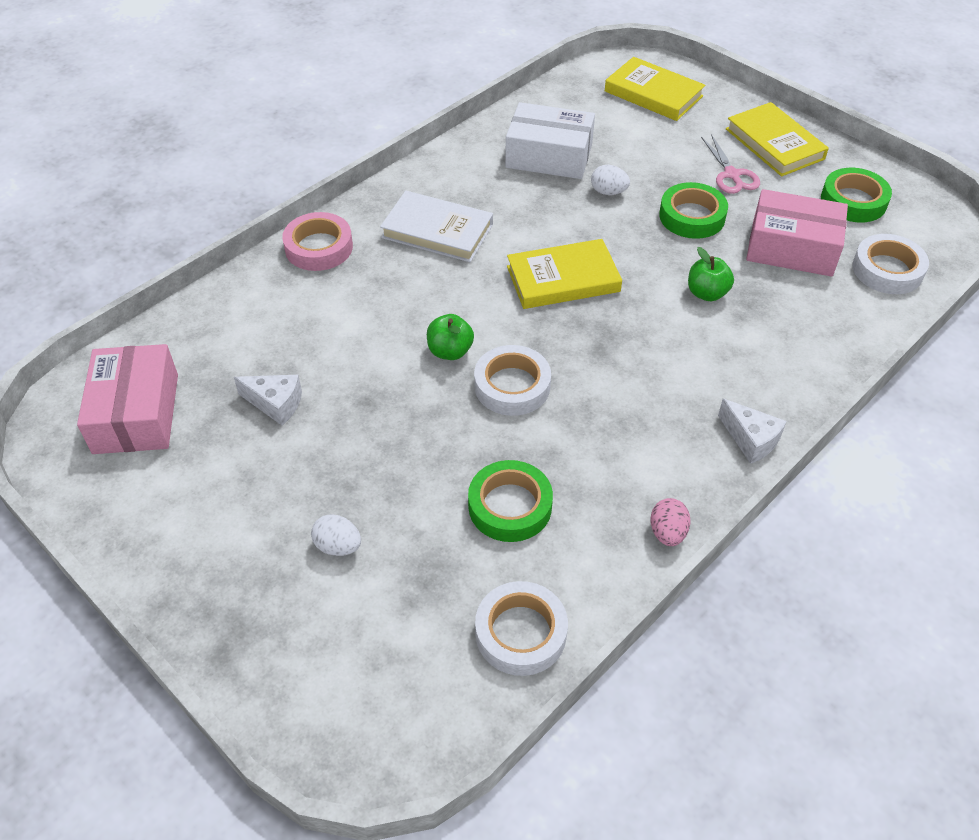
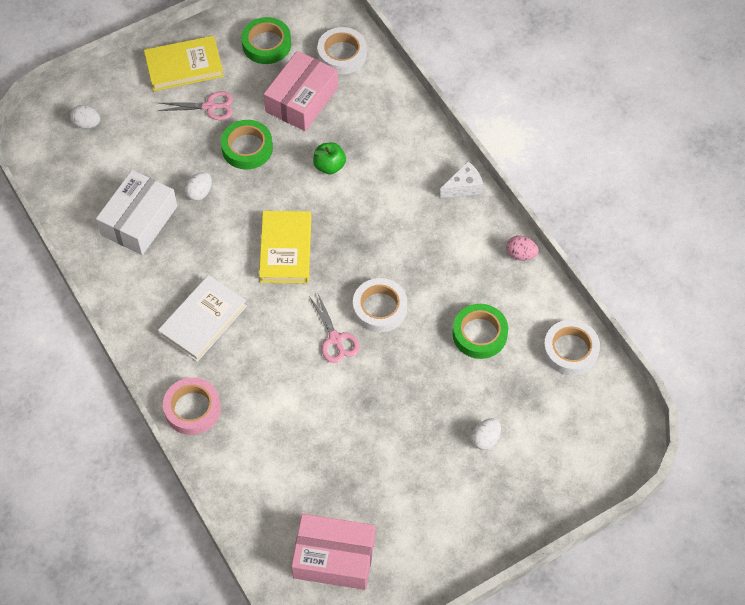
camera: 75 degrees left, 10 degrees up
white cheese [234,375,302,426] -> none
green apple [427,314,474,360] -> pink scissors [309,294,359,363]
yellow book [605,57,705,121] -> white egg [70,105,100,129]

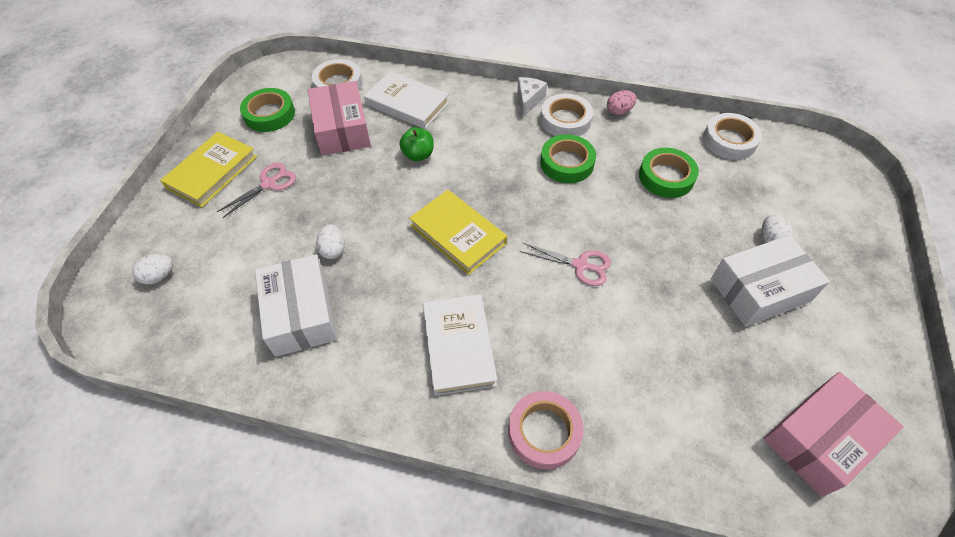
camera: 45 degrees left, 5 degrees down
green tape [221,120,273,169] -> green tape moved to [540,134,596,183]
white tape [353,278,407,333] -> white tape moved to [541,93,593,136]
none -> white book [364,71,449,129]
none -> white box [711,235,830,327]

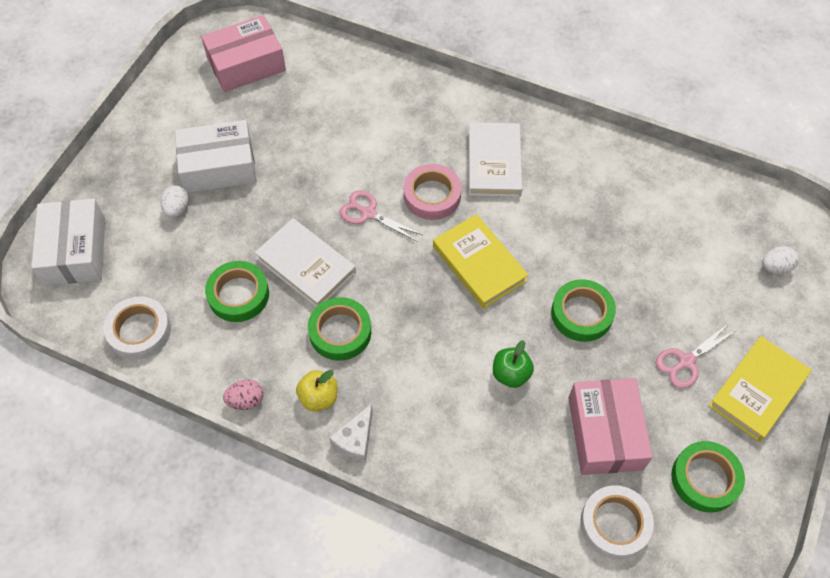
camera: 170 degrees left, 5 degrees up
white box [255,254,338,357] -> white box moved to [31,199,105,286]
white egg [316,225,345,259] -> none
white book [364,71,449,129] -> white book moved to [255,218,356,307]
pink tape [508,391,584,469] -> pink tape moved to [404,164,462,220]
white tape [541,93,593,136] -> yellow apple [296,370,338,411]
none -> green tape [551,279,616,342]

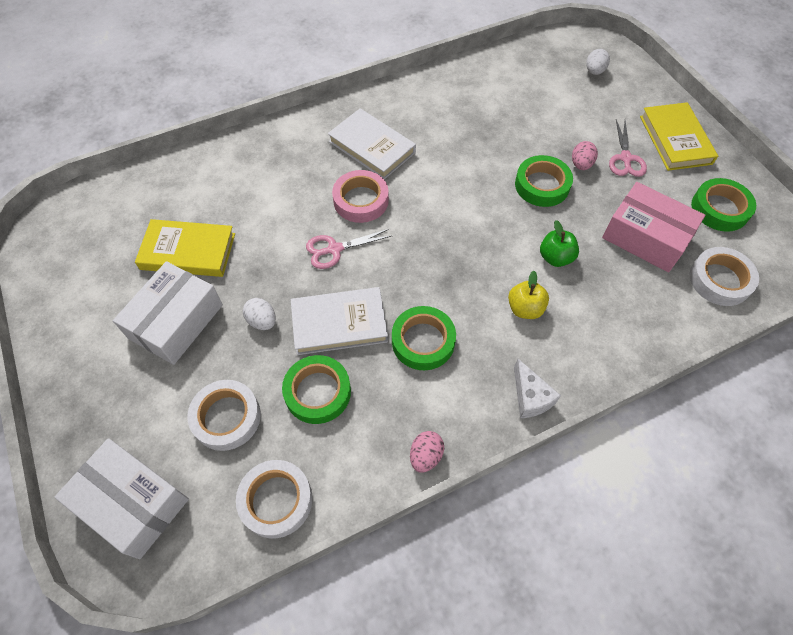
camera: 50 degrees left, 0 degrees up
white egg [161,185,189,218] -> white egg moved to [243,298,276,330]
pink box [201,15,286,92] -> none
yellow apple [296,370,338,411] -> yellow apple moved to [508,271,549,319]
yellow book [433,214,528,309] -> yellow book moved to [135,219,235,277]
none -> white tape [187,380,261,451]
none -> pink egg [572,141,598,170]

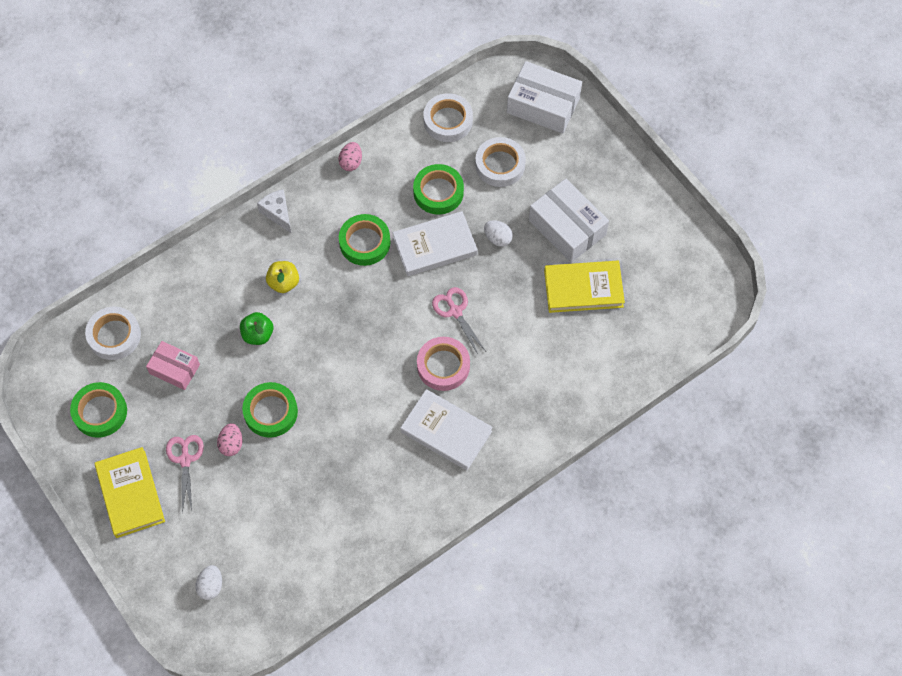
camera: 170 degrees right, 5 degrees up
white box [113,261,223,365] -> white box turned 60 degrees counterclockwise [529,179,609,262]
pink scissors [306,229,391,269] -> pink scissors turned 90 degrees counterclockwise [432,287,485,354]
pink box [602,182,705,272] -> pink box [146,341,200,390], size x0.62

